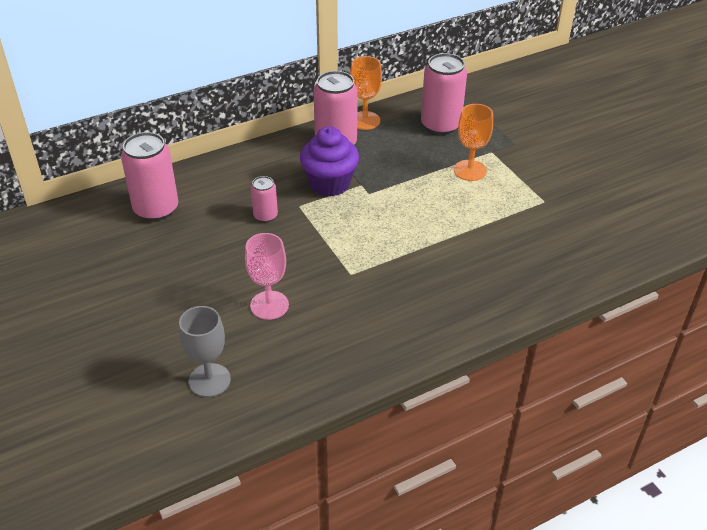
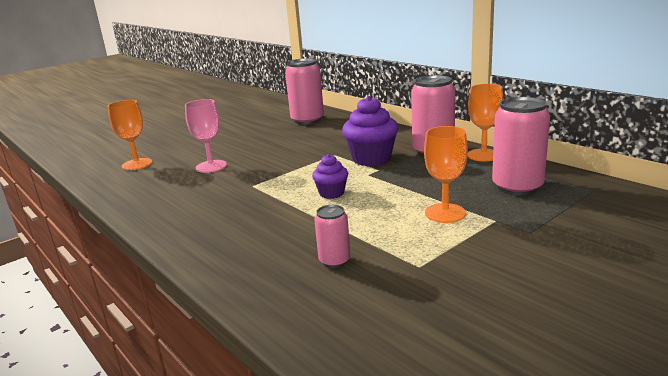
camera: 80 degrees right, 20 degrees down
grey goblet [179,306,231,397] -> orange goblet [108,100,152,170]
pink can [251,176,278,223] -> pink can moved to [315,205,351,268]
none -> purple cupcake [312,154,348,199]

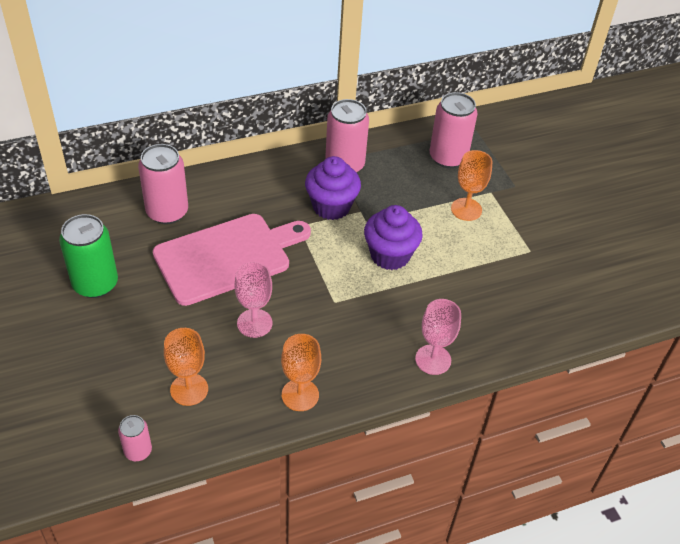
camera: 75 degrees left, 25 degrees up
purple cupcake [312,154,348,199] -> purple cupcake [364,205,423,270], size x1.75
pink can [315,205,351,268] -> pink can moved to [118,415,152,461]
orange goblet [467,84,504,161] -> orange goblet moved to [281,334,321,411]
none -> green can [59,214,118,298]
none -> pink cutting board [153,214,311,306]
none -> pink goblet [415,299,461,375]

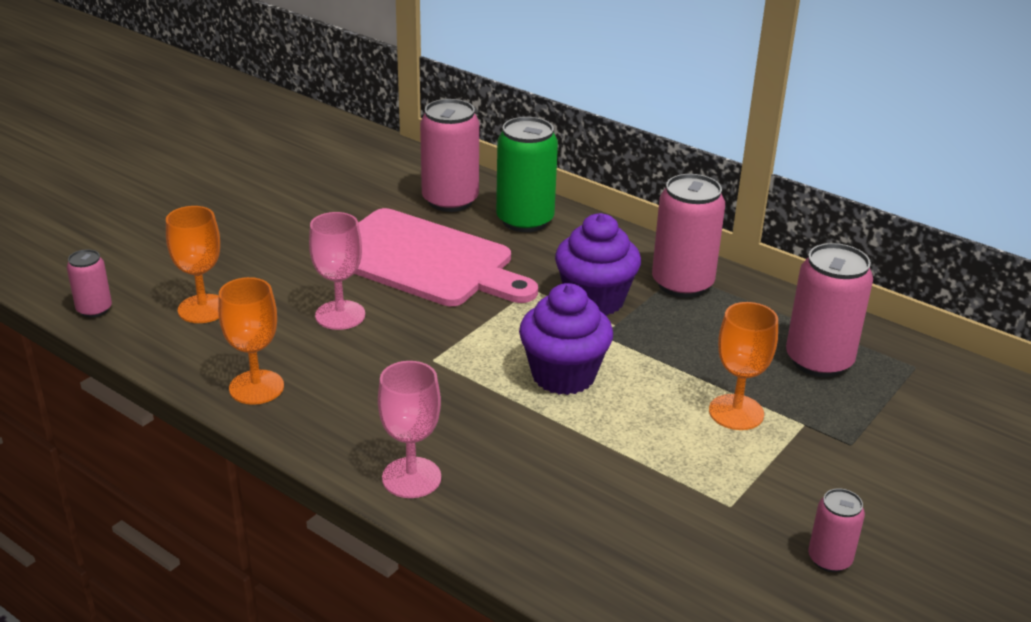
camera: 60 degrees right, 15 degrees down
green can [59,214,118,298] -> green can moved to [496,117,558,232]
none -> pink can [808,488,865,572]

